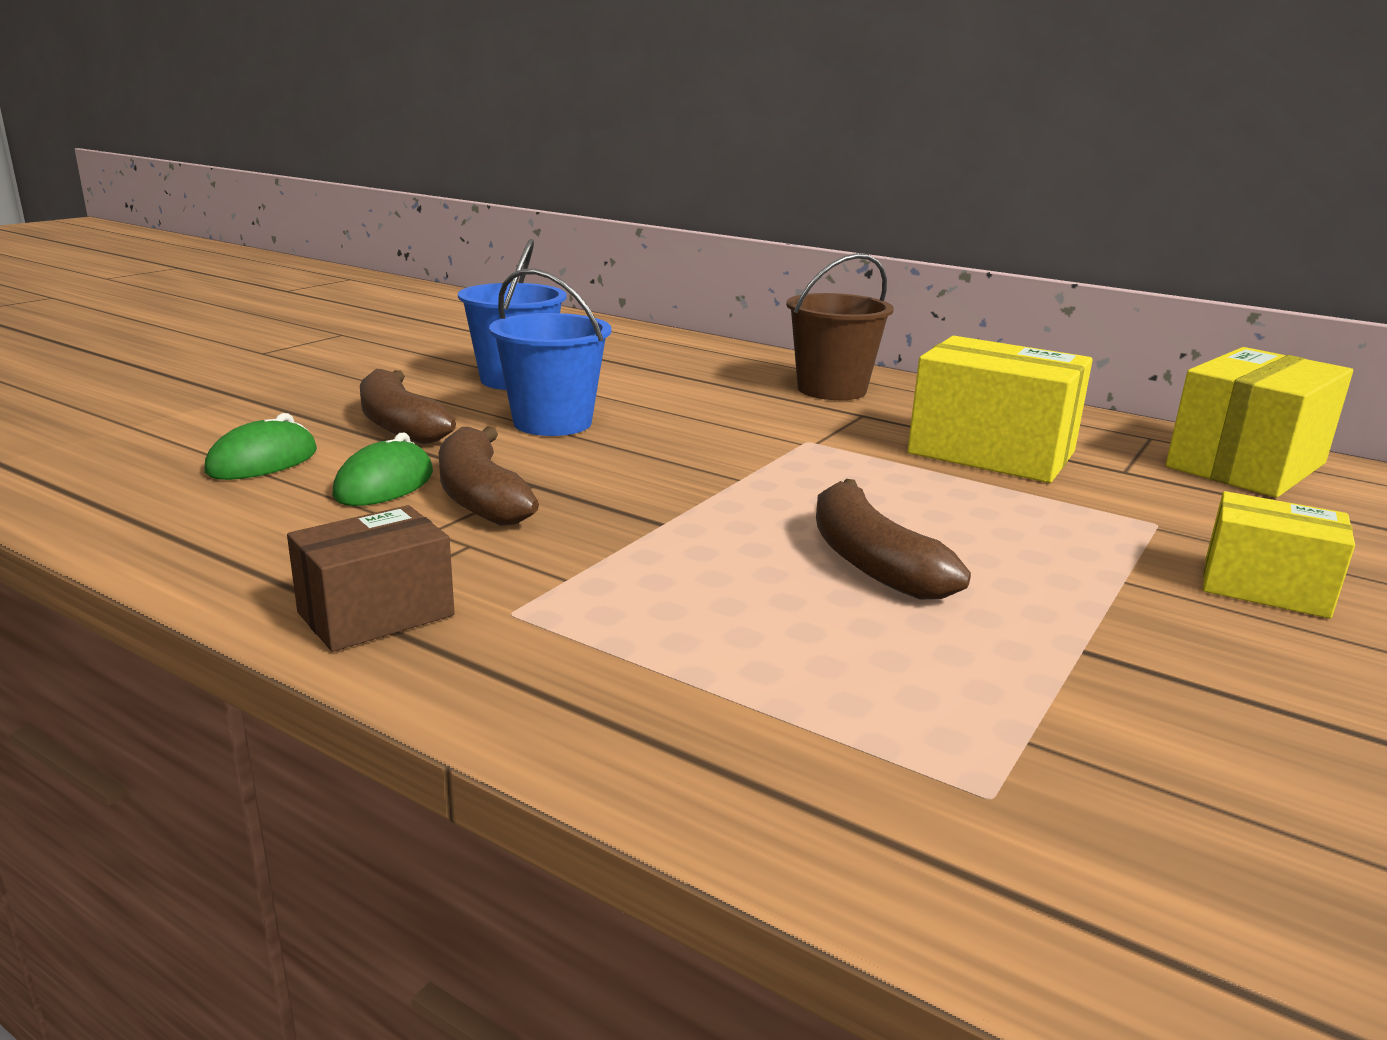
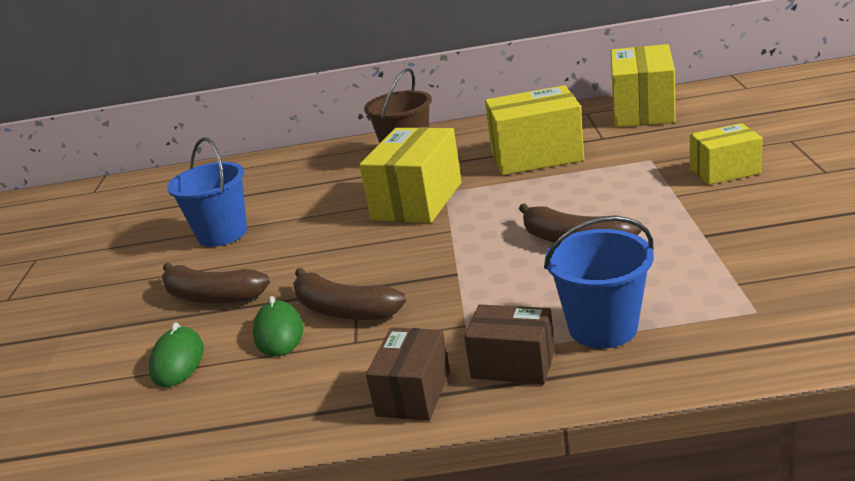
camera: 30 degrees left, 5 degrees up
blue bucket [489,269,612,436] -> blue bucket moved to [544,216,654,348]
none -> yellow box [359,127,462,223]
none -> brown box [464,304,555,384]

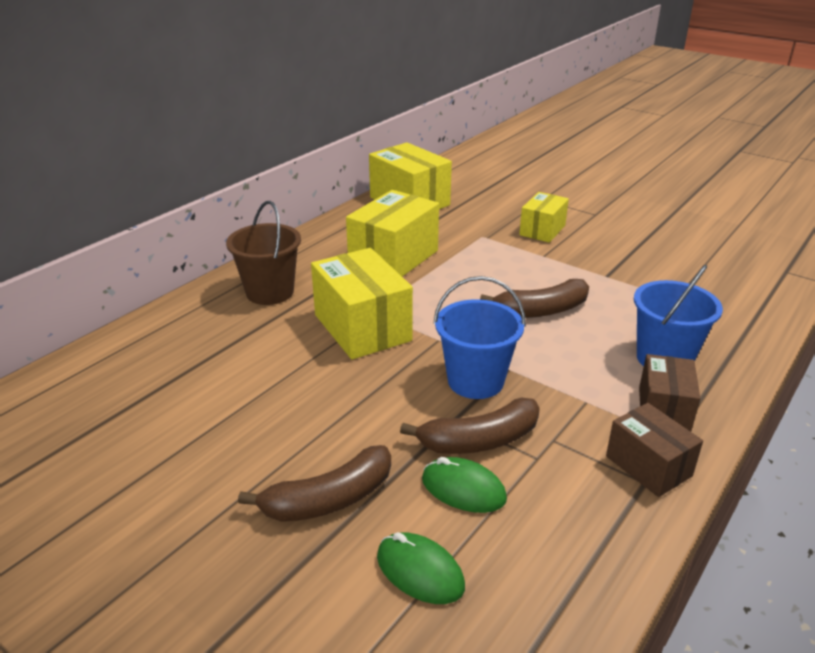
camera: 55 degrees left, 5 degrees up
blue bucket [167,137,247,247] -> blue bucket moved to [433,276,526,399]
brown box [464,304,555,384] -> brown box turned 45 degrees counterclockwise [639,354,700,432]

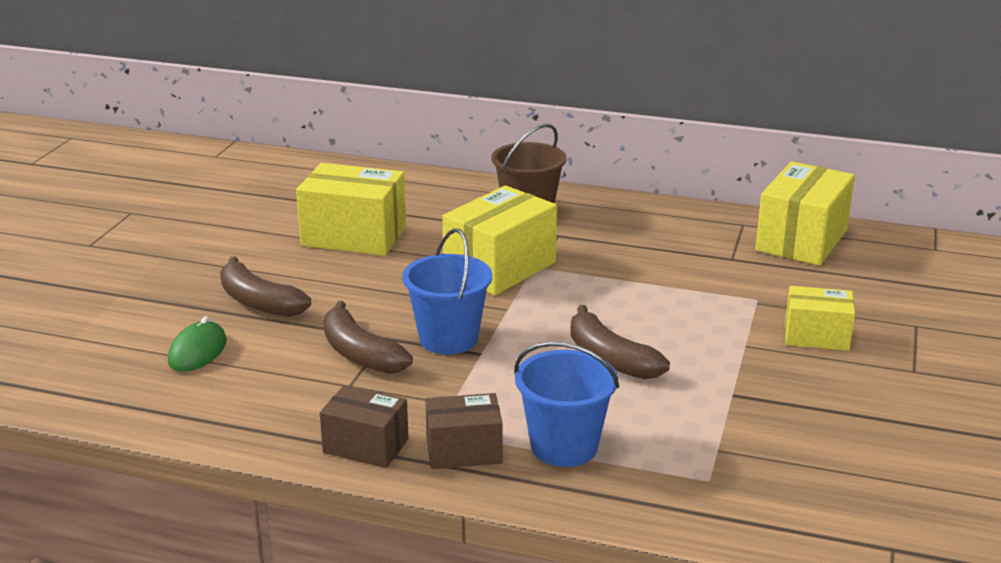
camera: 70 degrees right, 5 degrees down
yellow box [346,190,439,277] -> yellow box moved to [296,163,406,256]
green mouse [422,457,507,513] -> none
brown box [606,403,703,497] -> brown box turned 75 degrees clockwise [320,385,409,468]

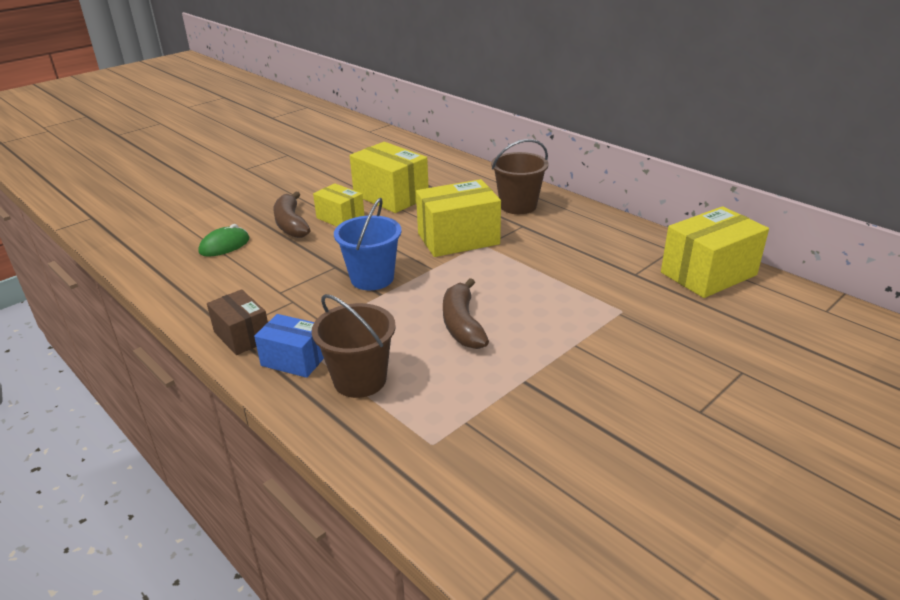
camera: 30 degrees right, 5 degrees up
brown banana [323,301,413,374] -> none
brown box [425,393,503,469] -> blue box [254,314,324,378]
blue bucket [514,342,619,467] -> brown bucket [312,294,396,398]
yellow box [785,286,855,351] -> yellow box moved to [313,183,365,226]

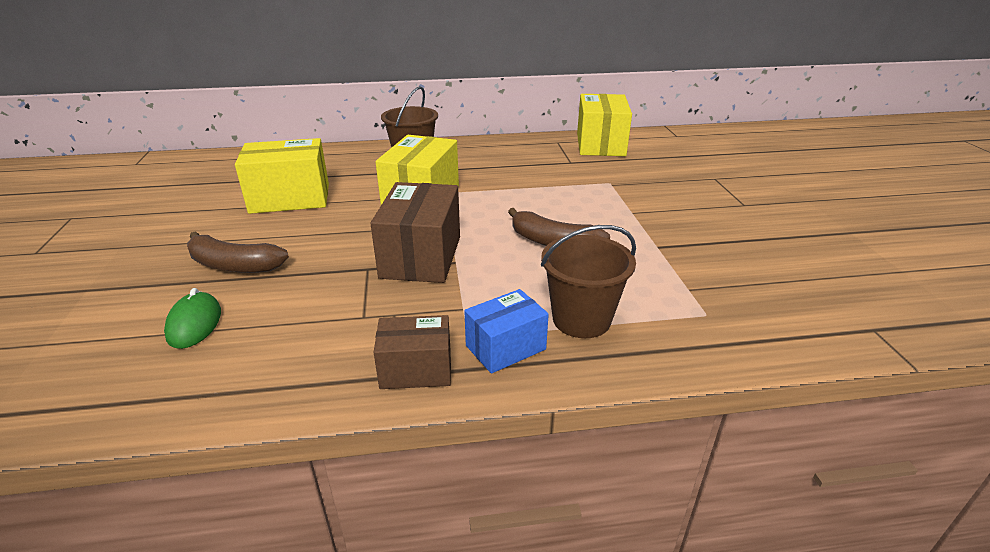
camera: 55 degrees left, 0 degrees up
yellow box [313,183,365,226] -> none
blue bucket [334,198,402,290] -> brown box [370,182,460,283]

